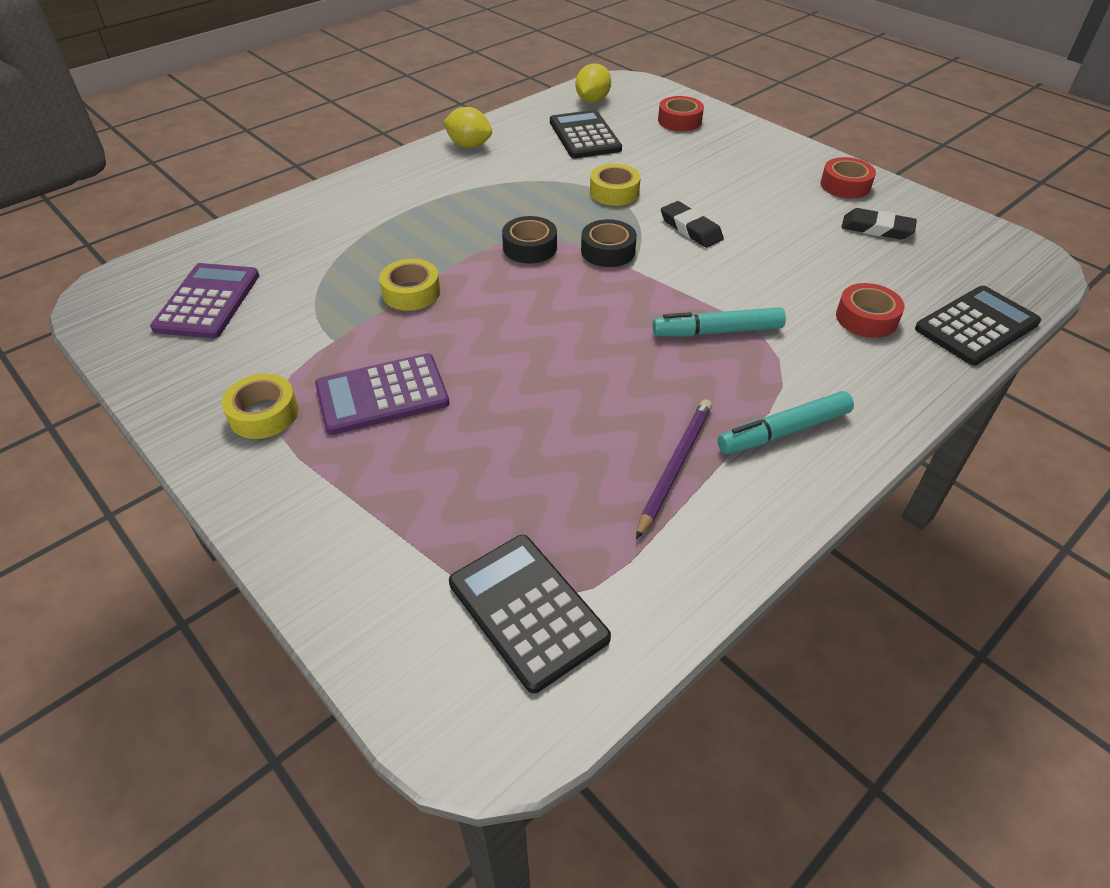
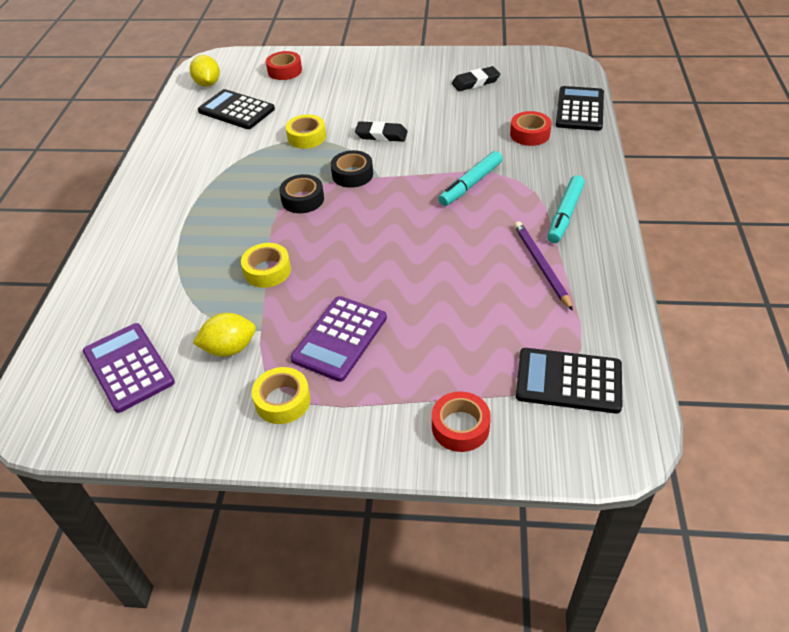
camera: 40 degrees left, 0 degrees up
yellow lemon [443,107,492,148] -> yellow lemon moved to [193,313,256,357]
red tape [821,157,876,199] -> red tape moved to [432,392,491,452]

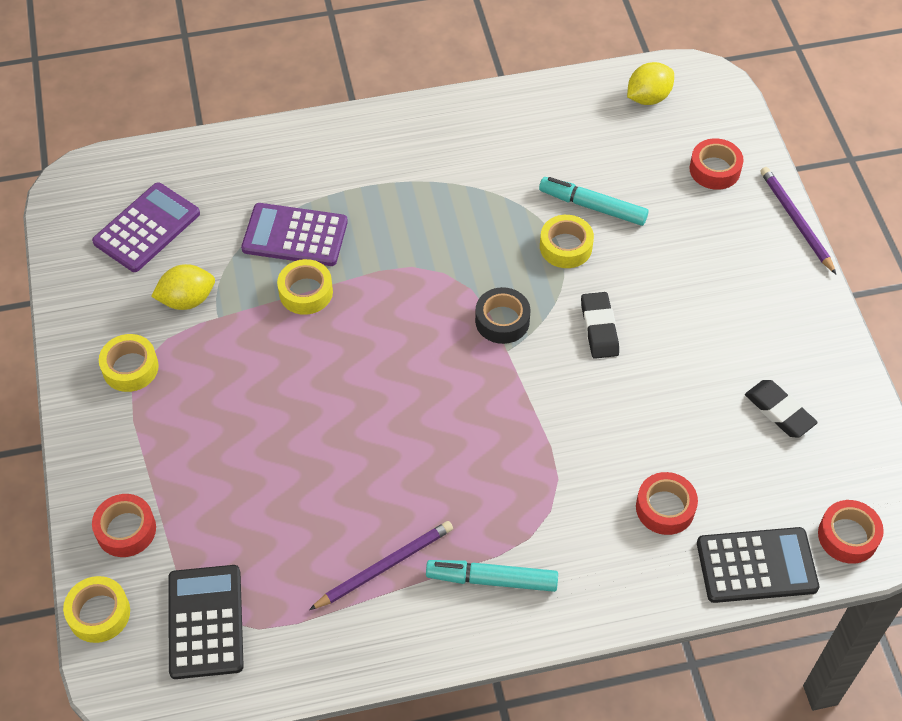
camera: 70 degrees right, 10 degrees up
yellow lemon [193,313,256,357] -> yellow lemon turned 75 degrees counterclockwise [151,264,215,310]
black calculator [198,89,275,129] -> none
black tape [279,174,324,213] -> none
purple calculator [290,296,387,382] -> purple calculator moved to [241,203,348,266]
turquoise marker [438,151,503,206] -> turquoise marker moved to [539,177,649,226]
none -> yellow tape [63,576,130,643]
none -> purple pencil [760,167,836,274]
none -> red tape [818,500,884,564]

